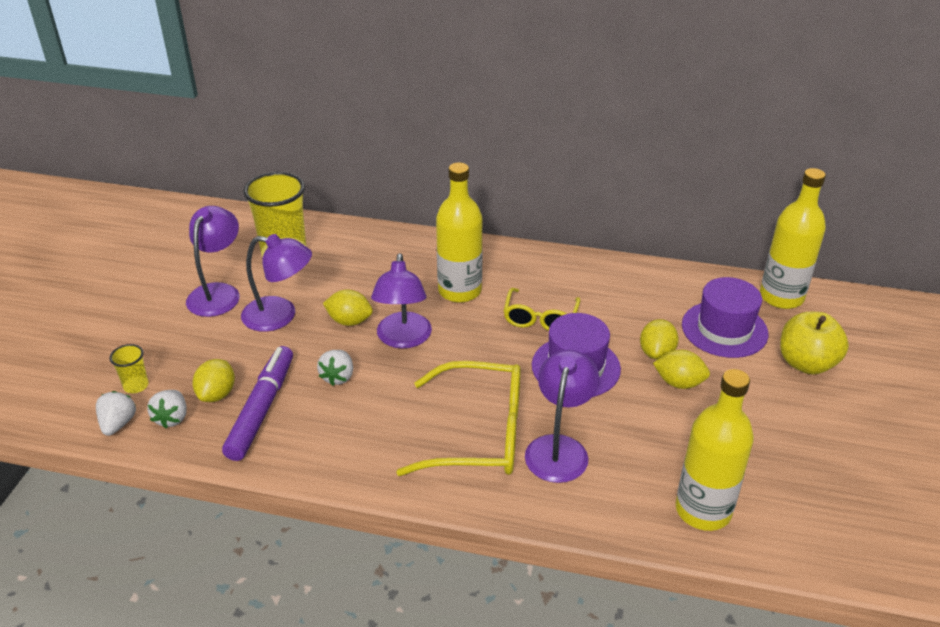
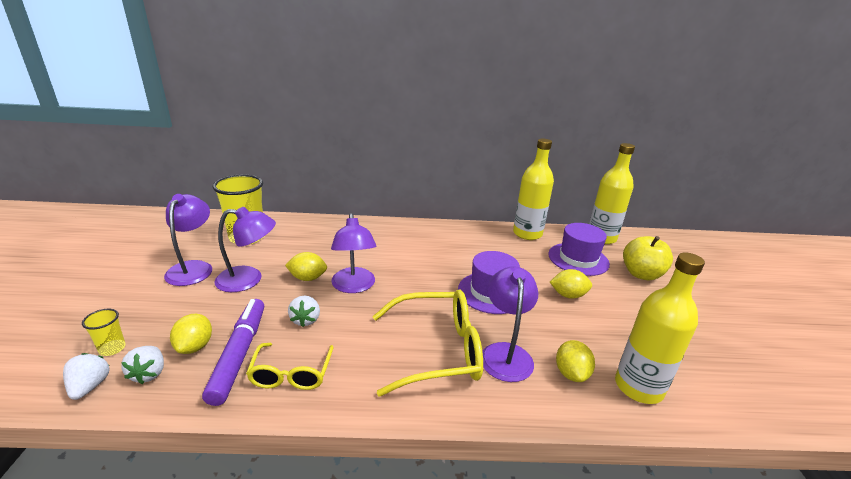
camera: 15 degrees left, 10 degrees down
yellow bottle [436,162,483,303] -> yellow bottle moved to [513,139,554,240]
yellow glasses [504,288,580,331] -> yellow glasses moved to [246,343,334,390]
yellow lemon [640,319,679,360] -> yellow lemon moved to [556,340,595,382]

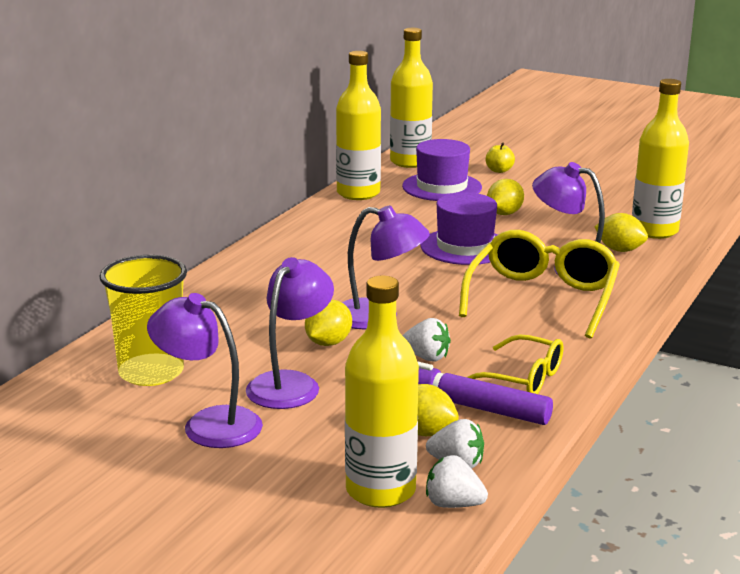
camera: 60 degrees left, 5 degrees down
yellow cup [82,309,126,356] -> yellow bottle [345,276,419,508]
yellow apple [623,236,673,280] -> yellow apple [486,142,515,173], size x0.53

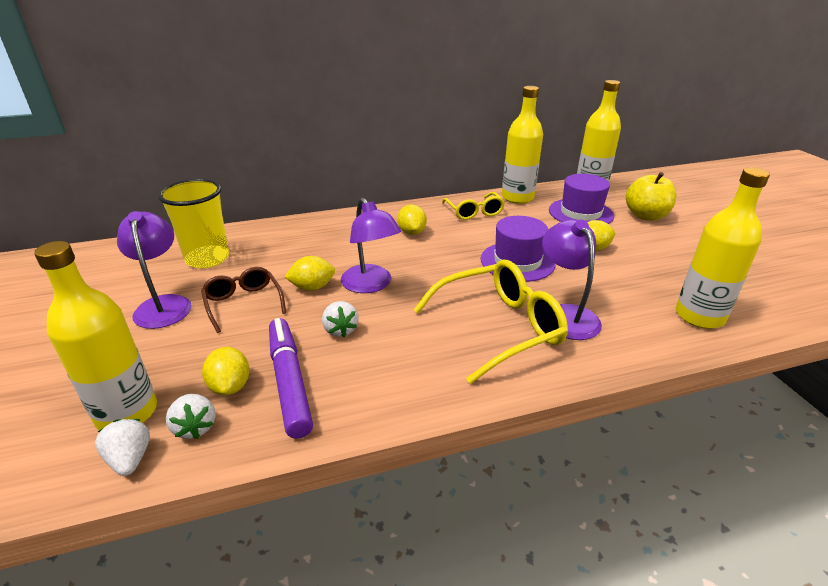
camera: 45 degrees right, 10 degrees up
purple lamp [246,257,334,409] -> brown glasses [201,267,286,333]
yellow glasses [467,335,563,394] -> yellow glasses moved to [442,192,505,220]
yellow apple [486,142,515,173] -> yellow apple [626,172,677,221], size x1.90
yellow lemon [595,213,648,252] -> yellow lemon moved to [397,205,427,235]

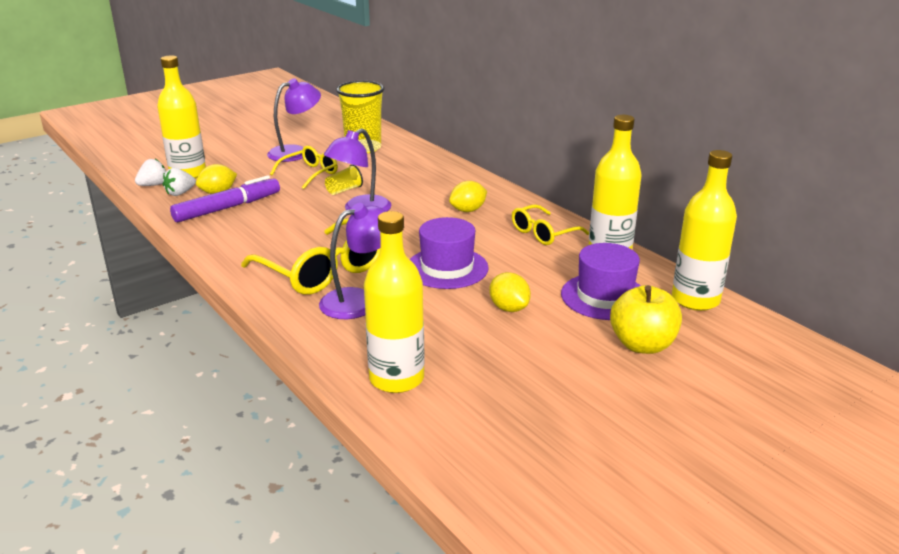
camera: 70 degrees right, 5 degrees down
brown glasses [201,267,286,333] -> yellow glasses [270,146,338,189]
yellow lemon [285,256,335,291] -> yellow cup [325,164,363,195]
white strawberry [322,301,359,337] -> none

